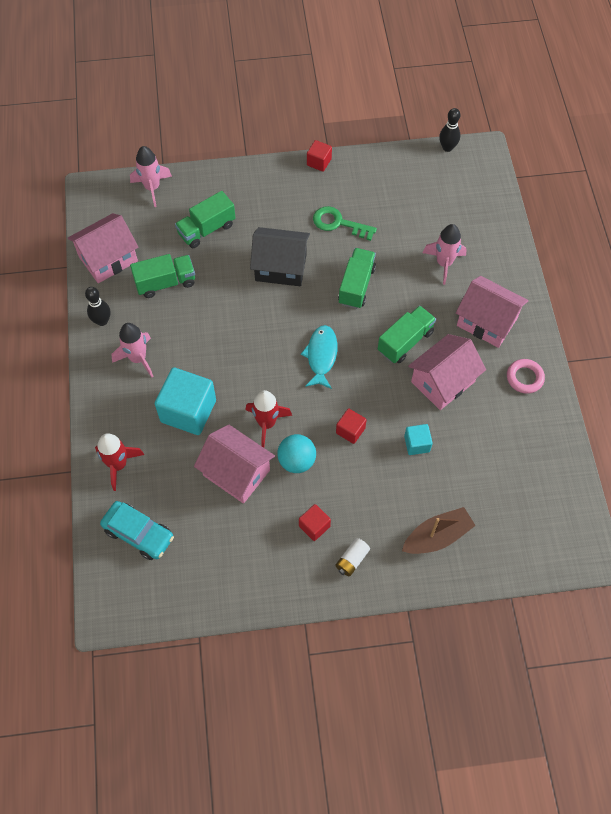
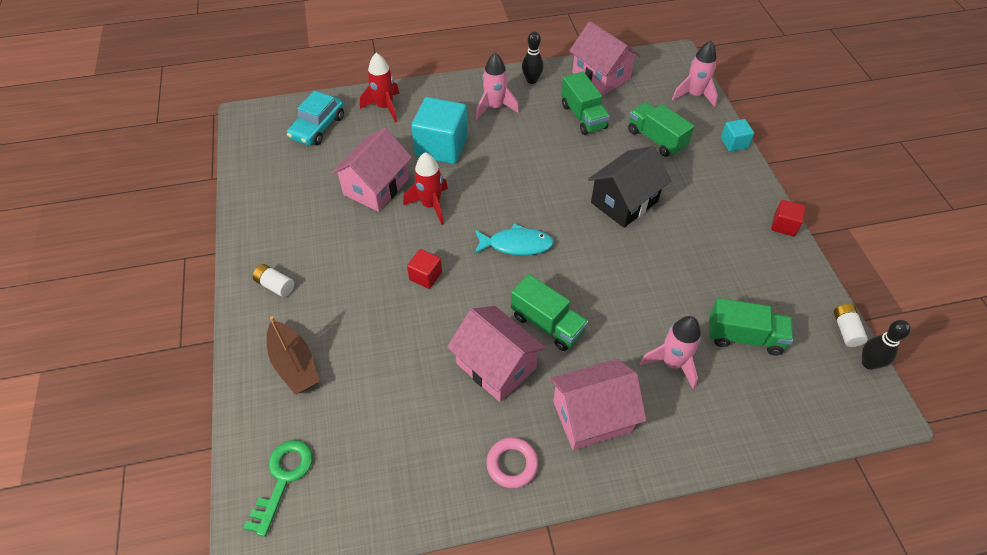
camera: 85 degrees right, 10 degrees down
black house [250,227,310,286] -> black house turned 45 degrees clockwise [588,146,671,228]
turquoise ball [277,434,316,473] -> none
red cube [299,504,331,541] -> none
green key [313,206,377,241] -> green key moved to [244,440,313,537]
green truck [338,248,376,309] -> green truck moved to [709,298,793,355]
turquoise cube [404,424,433,455] -> turquoise cube moved to [721,119,754,152]
pink house [456,276,528,348] -> pink house turned 45 degrees clockwise [550,359,647,450]
none -> white battery [834,304,868,347]

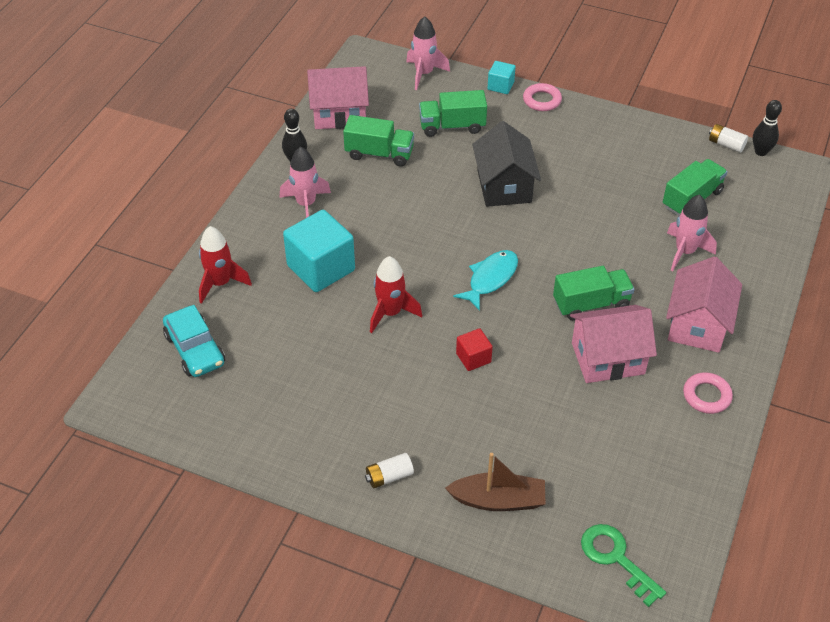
camera: 55 degrees left, 5 degrees down
pink house [331,128,412,212] -> none
red cube [771,200,805,236] -> none
none -> pink ring [523,83,562,111]

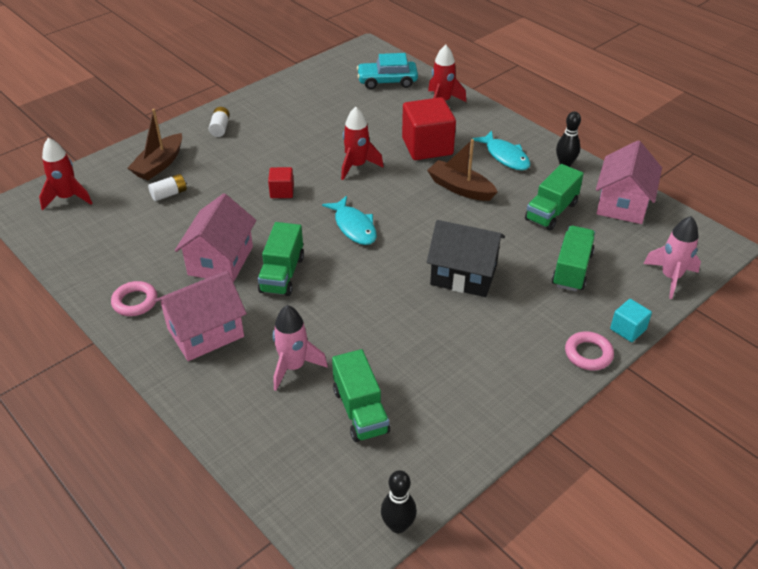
camera: 115 degrees right, 5 degrees down
pink rocket [280,147,331,218] -> turquoise fish [472,131,530,170]
turquoise cube [283,210,355,292] -> red cube [402,97,456,160]
green key [581,524,666,607] -> red rocket [39,138,92,210]
pink house [666,256,742,353] -> pink house turned 75 degrees counterclockwise [155,271,247,361]
white battery [709,124,748,153] -> white battery moved to [148,174,187,201]
none -> brown boat [427,139,498,201]

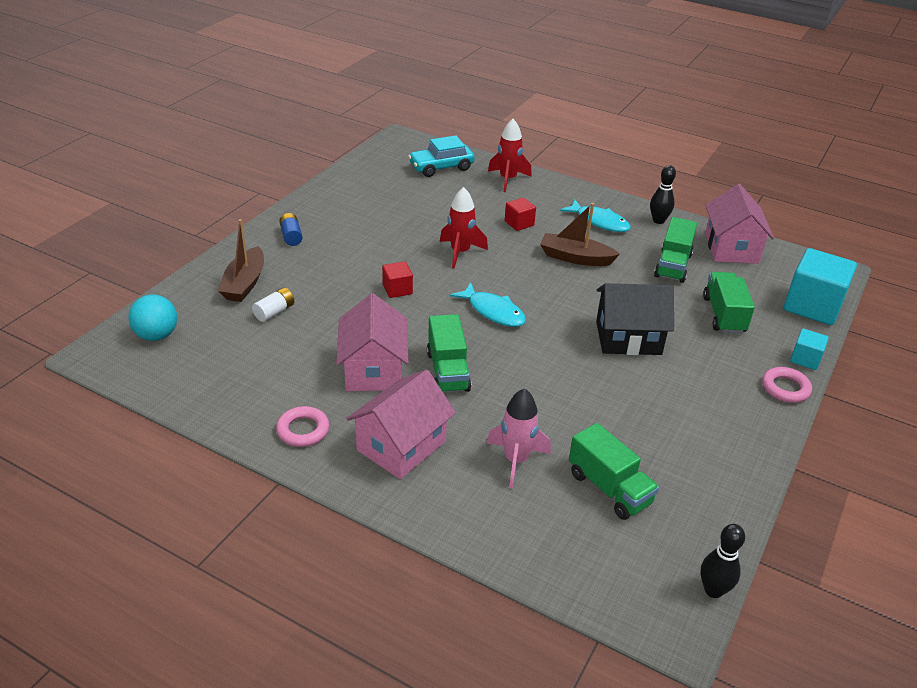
camera: 20 degrees left, 5 degrees down
red rocket [39,138,92,210] -> turquoise ball [128,295,177,341]
white battery [209,107,230,137] -> blue battery [279,213,303,246]
red cube [402,97,456,160] -> red cube [505,197,536,231], size x0.50
pink rocket [644,216,701,299] -> turquoise cube [784,248,857,325]

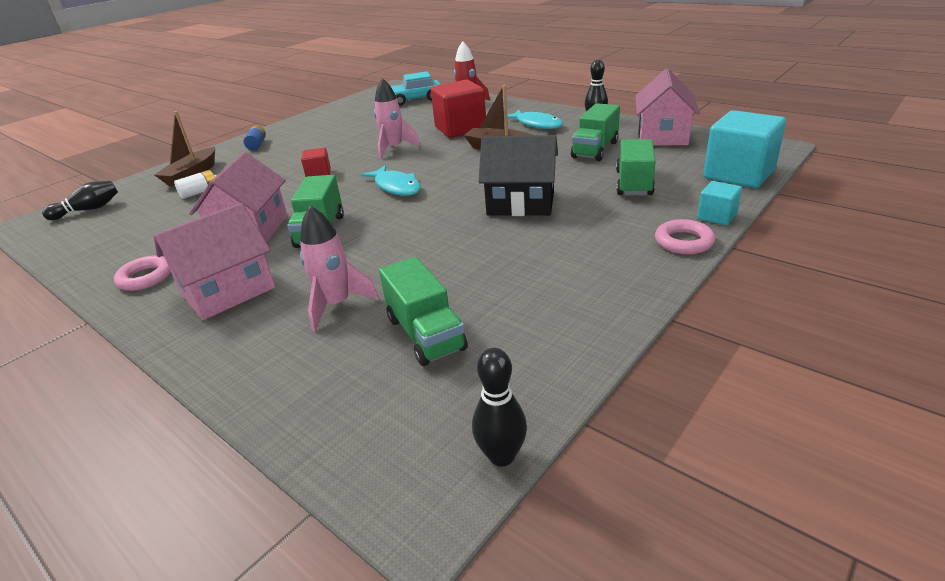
camera: 15 degrees right, 5 degrees down
turquoise ball [128,295,177,341] -> black bowling pin [42,181,118,220]
red rocket [440,187,488,269] -> pink rocket [374,78,420,159]
red cube [505,197,536,231] -> red cube [431,79,486,138], size x2.00

